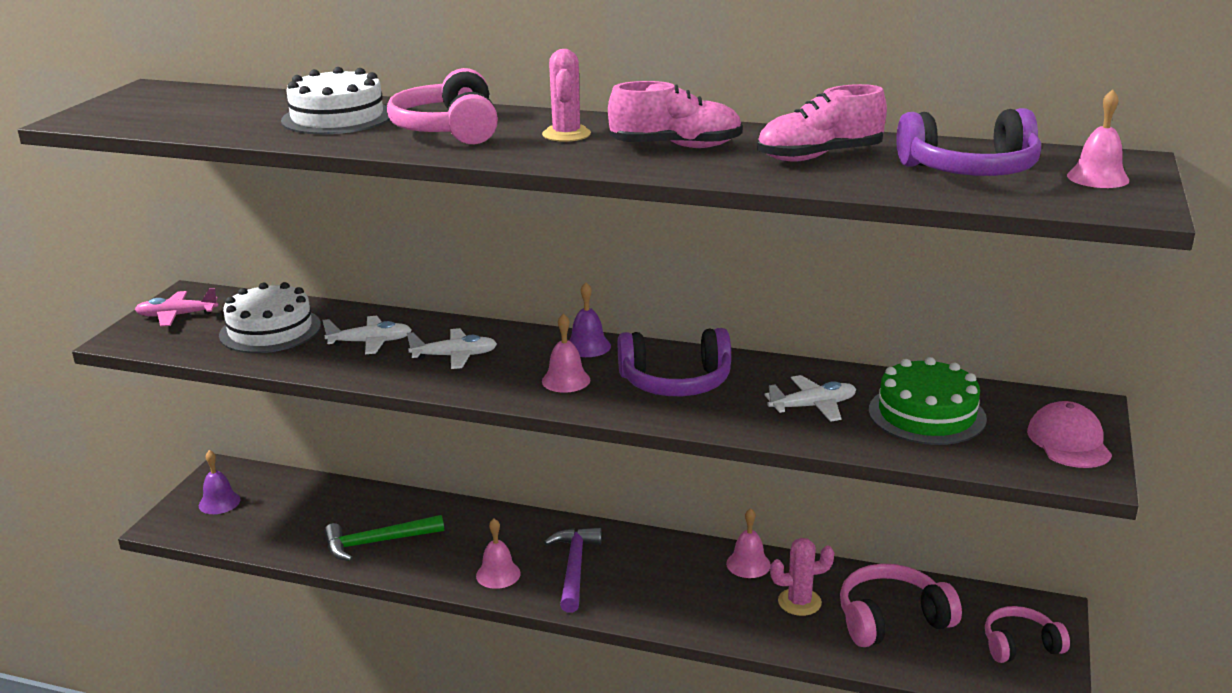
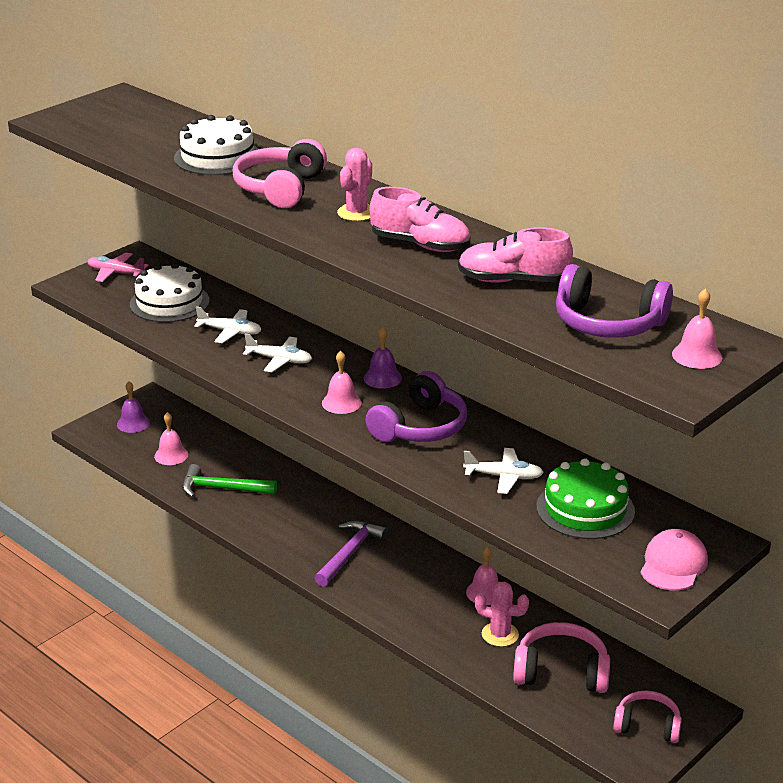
camera: 25 degrees right, 5 degrees up
pink bell [476,519,521,589] -> pink bell moved to [154,412,188,465]
purple headphones [618,328,731,396] -> purple headphones turned 75 degrees counterclockwise [365,371,467,442]

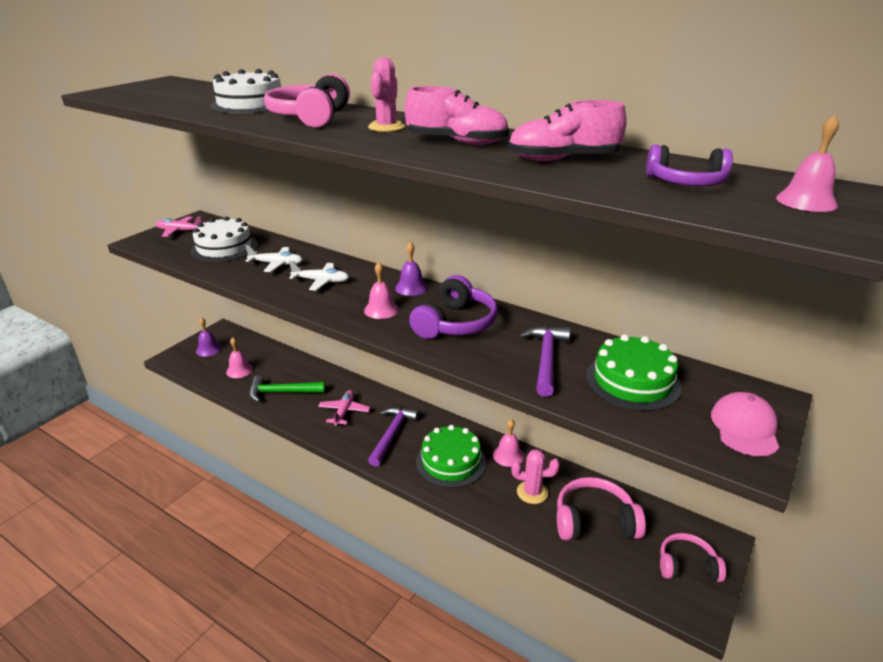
camera: 10 degrees left, 0 degrees up
white plane [463,448,544,494] -> purple hammer [519,326,571,397]
purple headphones [556,264,673,338] -> purple headphones [646,144,733,186], size x0.67
none -> pink plane [318,390,370,426]
none -> green cake [416,425,486,488]

